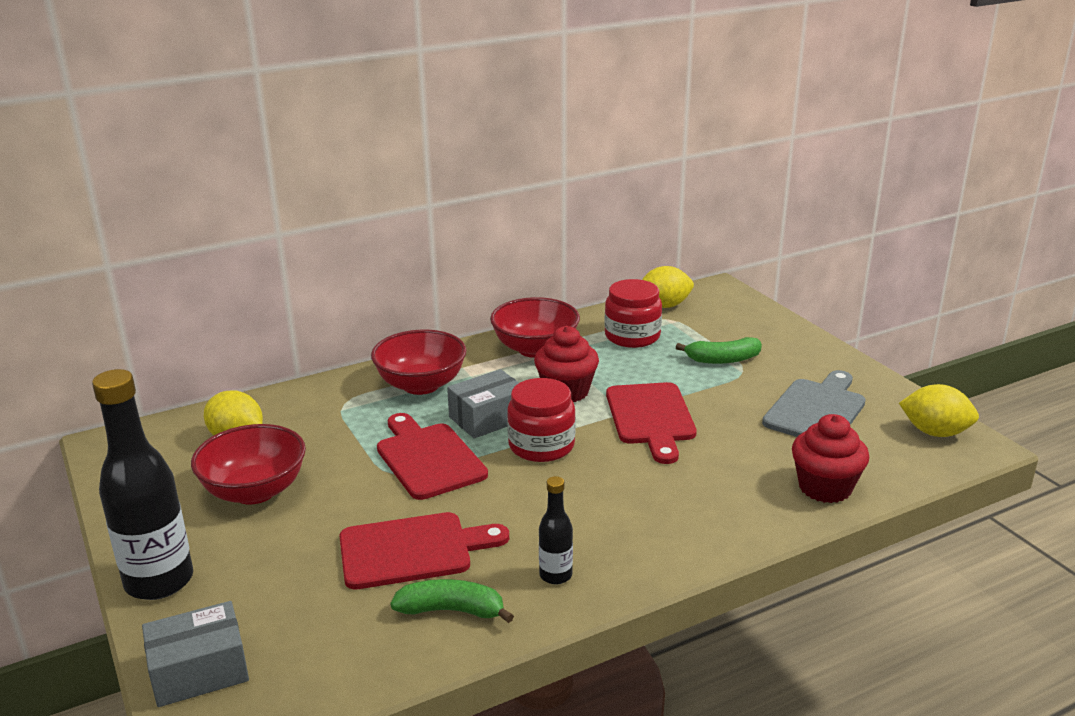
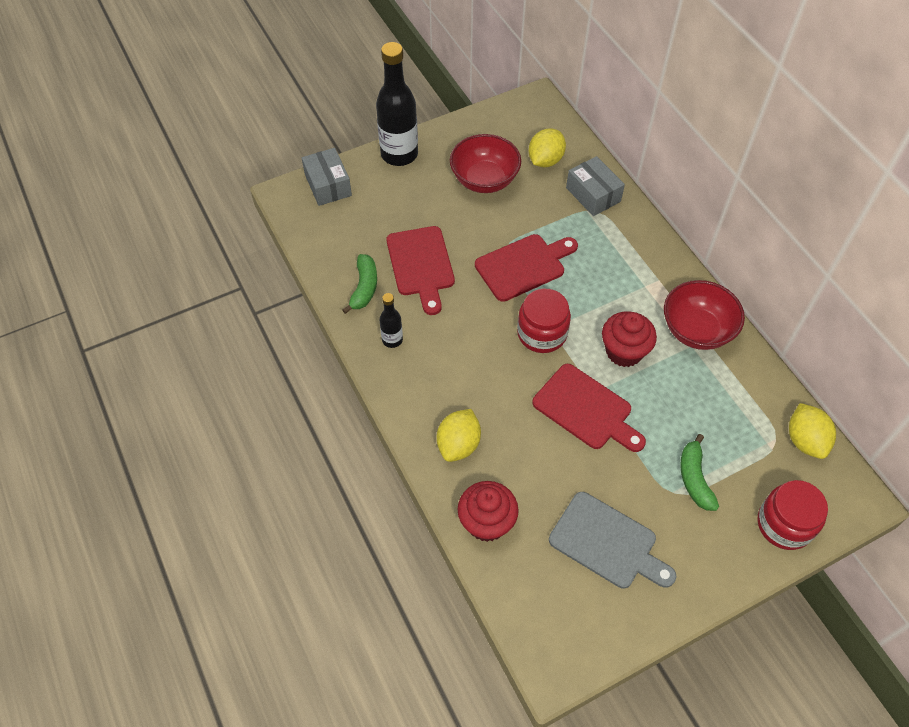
camera: 90 degrees right, 30 degrees up
red bowl [371,330,467,395] -> none
grey box [447,369,519,438] -> grey box moved to [566,156,625,216]
red jar [604,279,662,348] -> red jar moved to [757,480,828,550]
red cutting board [606,382,697,464] -> red cutting board turned 135 degrees counterclockwise [532,364,646,452]
yellow lemon [899,384,979,437] -> yellow lemon moved to [437,409,481,462]

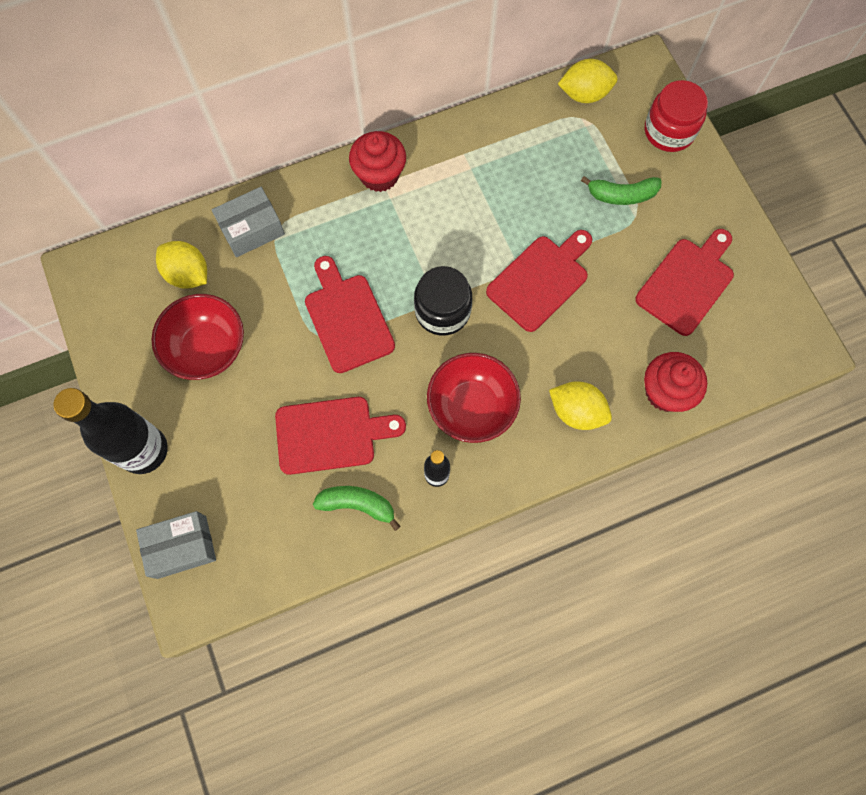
camera: 85 degrees left, 15 degrees up
red jar [517,289,571,353] -> black jar [414,266,472,335]
grey cutting board [549,492,677,588] -> red cutting board [635,229,734,336]
red cupcake [602,311,657,367] -> red cupcake moved to [349,131,406,192]
red bowl [664,280,745,350] -> red bowl moved to [427,353,521,443]

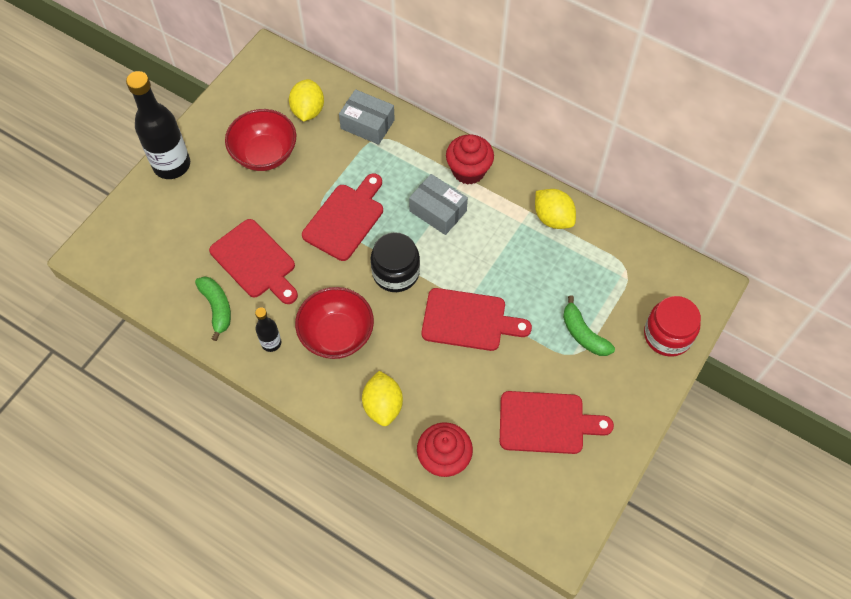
camera: 55 degrees right, 10 degrees down
grey box [136,511,216,579] -> grey box moved to [409,174,468,235]
yellow lemon [558,59,617,103] -> yellow lemon moved to [535,189,576,229]

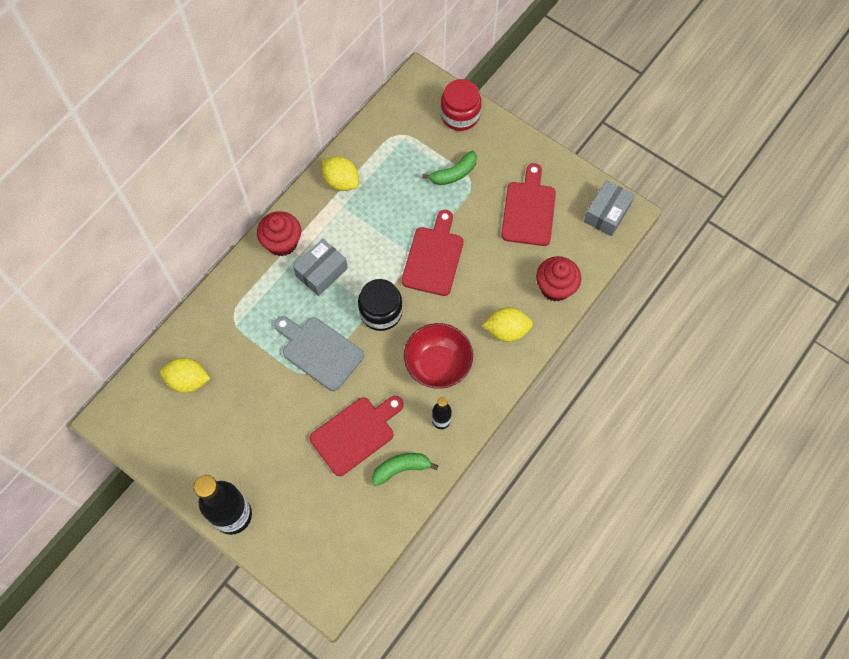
camera: 85 degrees left, 5 degrees up
red bowl [225,109,296,171] -> none
red cutting board [302,173,383,261] -> grey cutting board [274,316,364,391]
grey box [339,89,395,145] -> grey box moved to [584,180,635,236]
yellow lemon [535,189,576,229] -> yellow lemon turned 75 degrees clockwise [322,156,359,191]

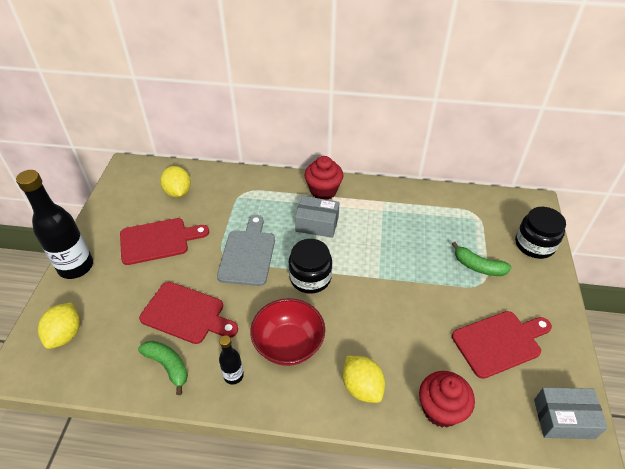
camera: 60 degrees right, 20 degrees down
yellow lemon [322,156,359,191] -> yellow lemon moved to [38,302,80,349]
red cutting board [402,210,464,296] -> red cutting board moved to [120,218,209,265]
red jar [440,79,481,131] -> black jar [515,207,566,259]

